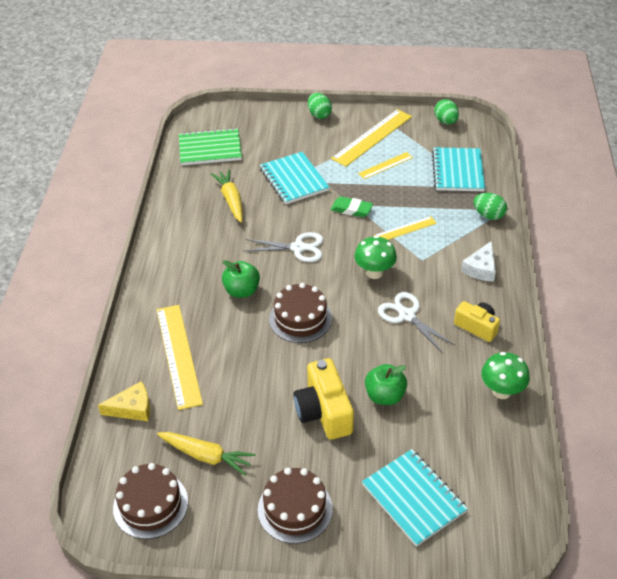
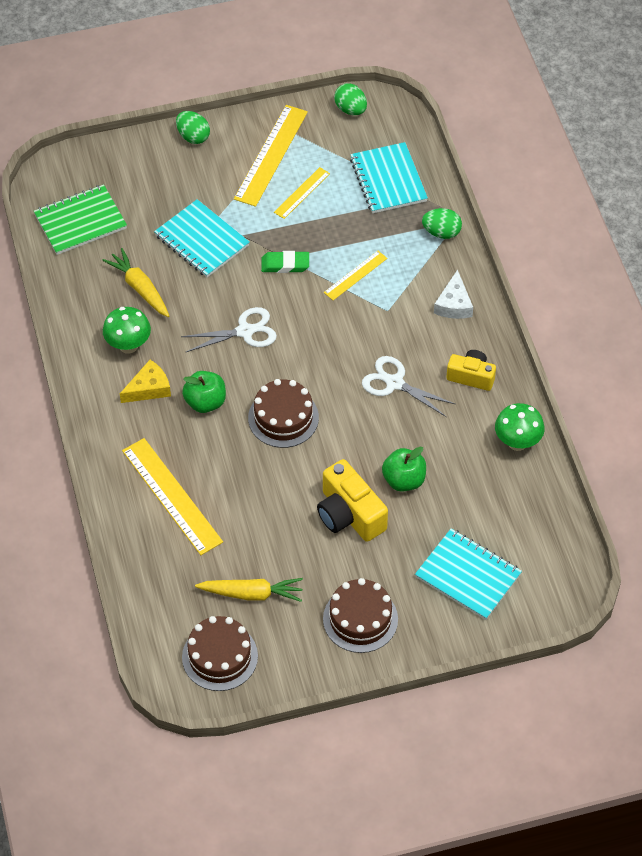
camera: 20 degrees left, 10 degrees up
yellow cheese [98,381,150,421] -> yellow cheese moved to [120,360,171,403]
green mushroom [354,236,397,279] -> green mushroom moved to [103,307,151,354]

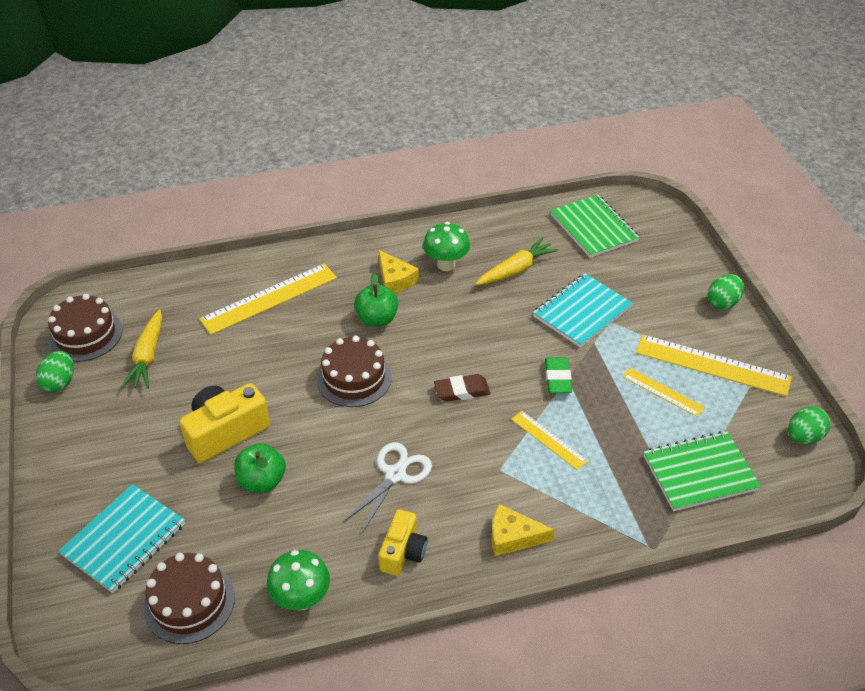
camera: 90 degrees right, 10 degrees down
white scissors [181,307,277,353] -> none
brown cake [323,578,398,653] -> brown cake moved to [144,553,235,644]
turquoise notebook [350,142,428,213] -> green notebook [644,431,761,511]
green egg [422,208,462,239] -> green egg moved to [36,351,74,393]
white cheese [434,270,473,319] -> yellow cheese [491,504,555,556]
none -> brown eraser [434,374,490,402]

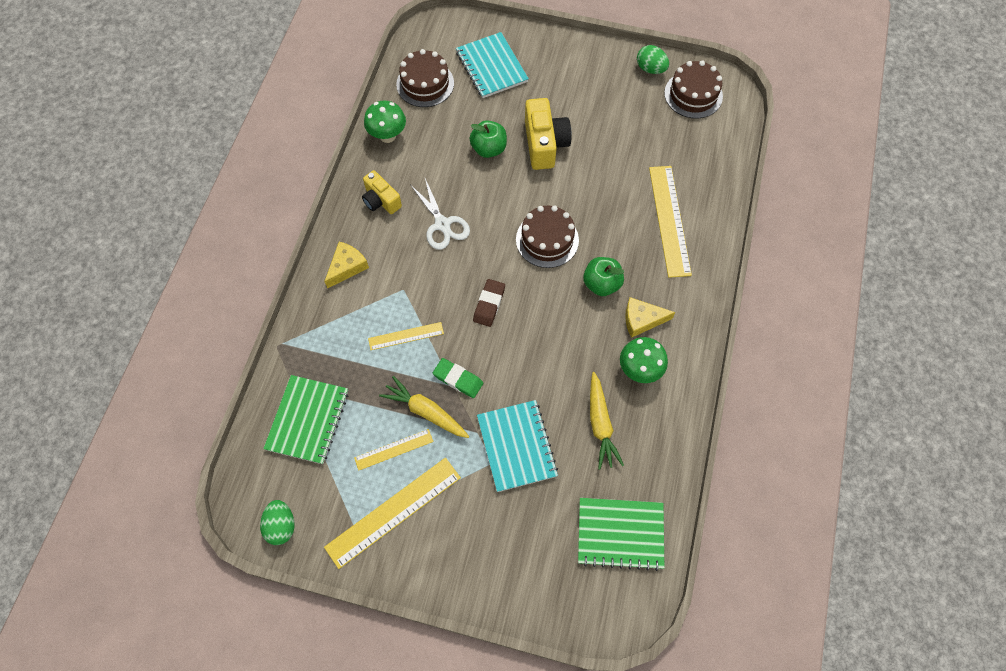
camera: 120 degrees right, 20 degrees up
yellow carrot [121,309,162,388] -> yellow carrot moved to [379,376,469,438]
green egg [708,274,744,309] -> none

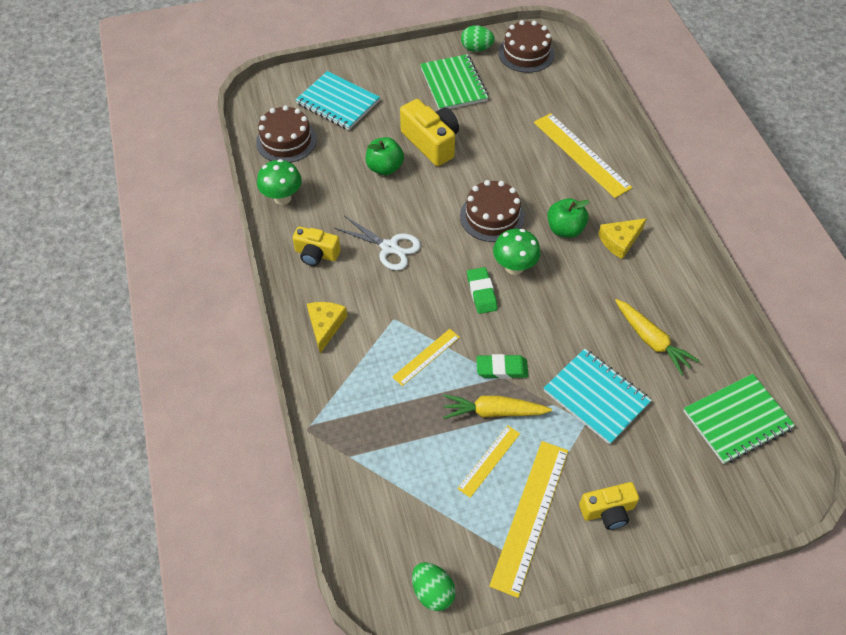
camera: 30 degrees left, 10 degrees down
green notebook [263,375,349,464] -> green notebook moved to [420,54,488,110]
brown eraser [473,279,505,327] -> green eraser [467,267,497,314]
green mushroom [620,337,668,383] -> green mushroom moved to [493,229,541,275]
none -> yellow camera [579,482,639,530]

